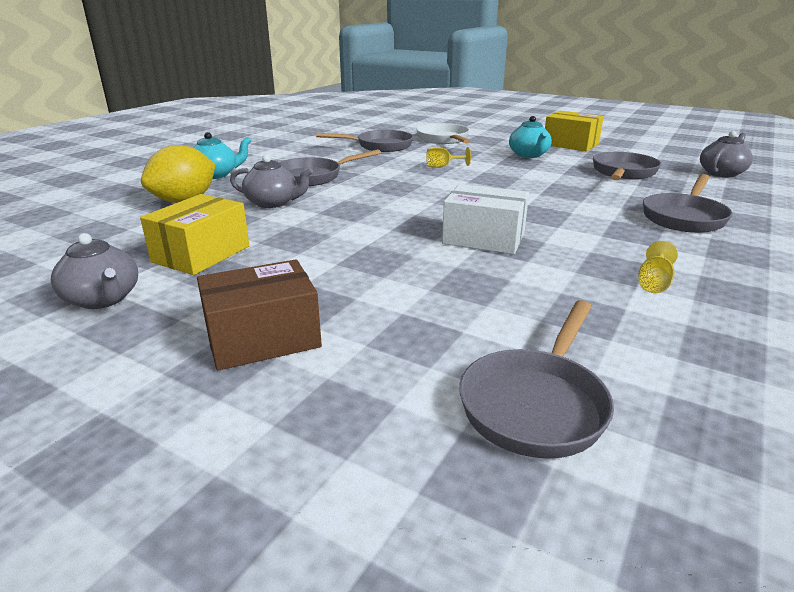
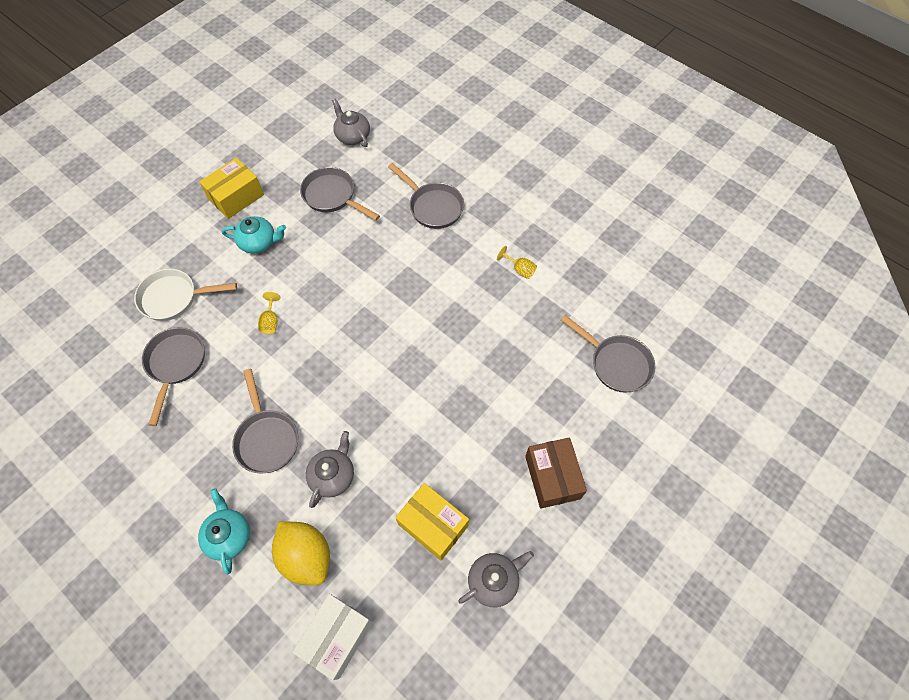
camera: 80 degrees left, 35 degrees up
white box [442,184,529,254] -> white box moved to [292,594,373,680]

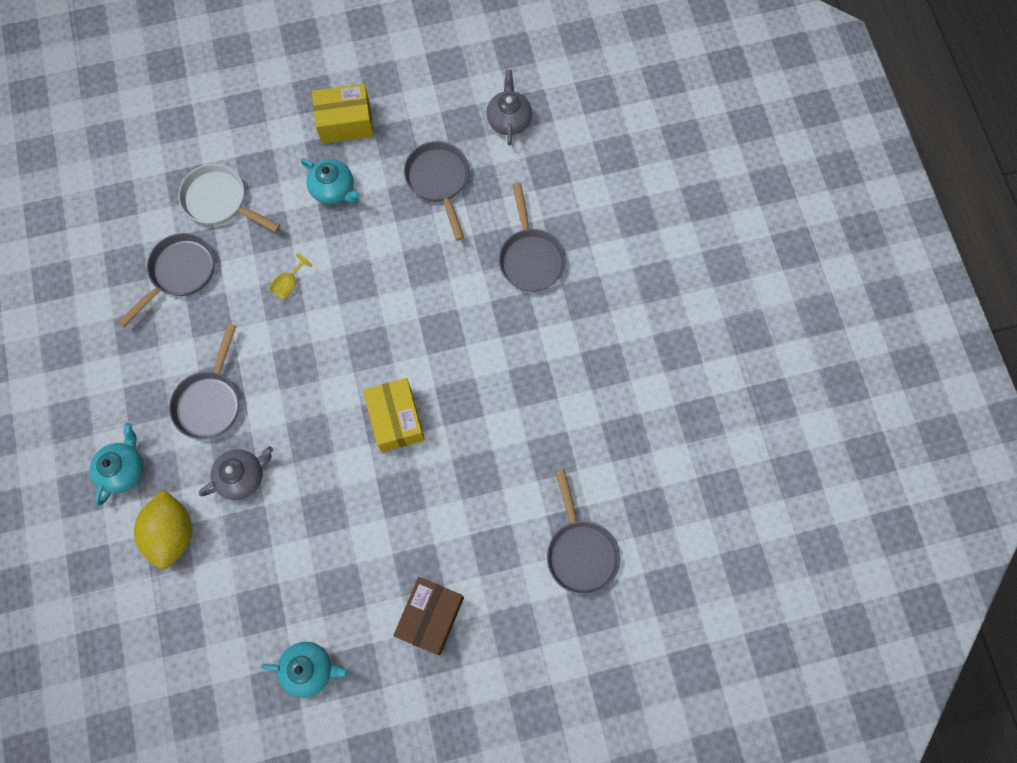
camera: 35 degrees right, 10 degrees up
white box [292,594,373,680] -> none
yellow box [395,483,469,561] -> yellow box moved to [363,378,425,452]
grey teapot [458,551,534,607] -> turquoise teapot [261,642,349,698]
yellow goblet [497,246,537,279] -> none

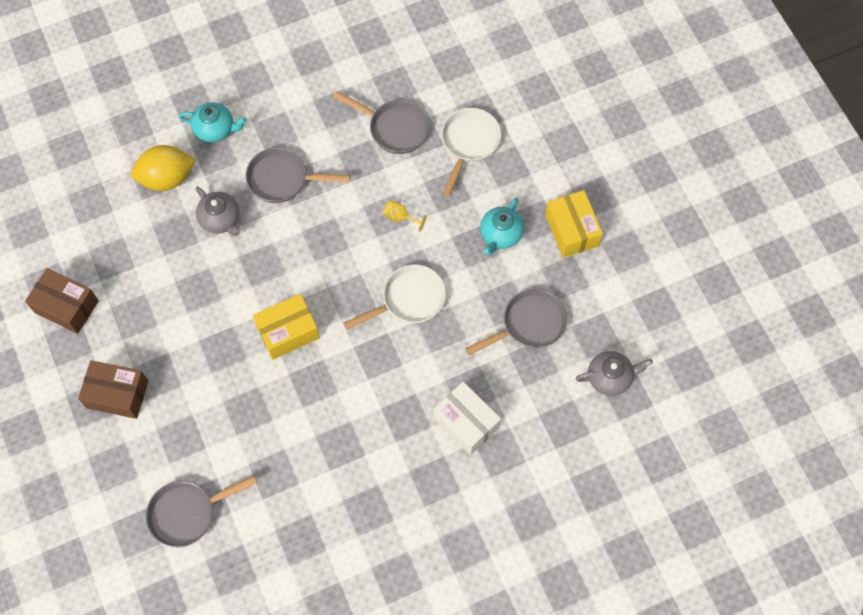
camera: 80 degrees right, 5 degrees down
turquoise teapot [261,642,349,698] -> brown box [25,268,99,334]
grey pan [499,183,566,292] -> white box [433,382,501,455]
none -> white pan [344,264,446,330]

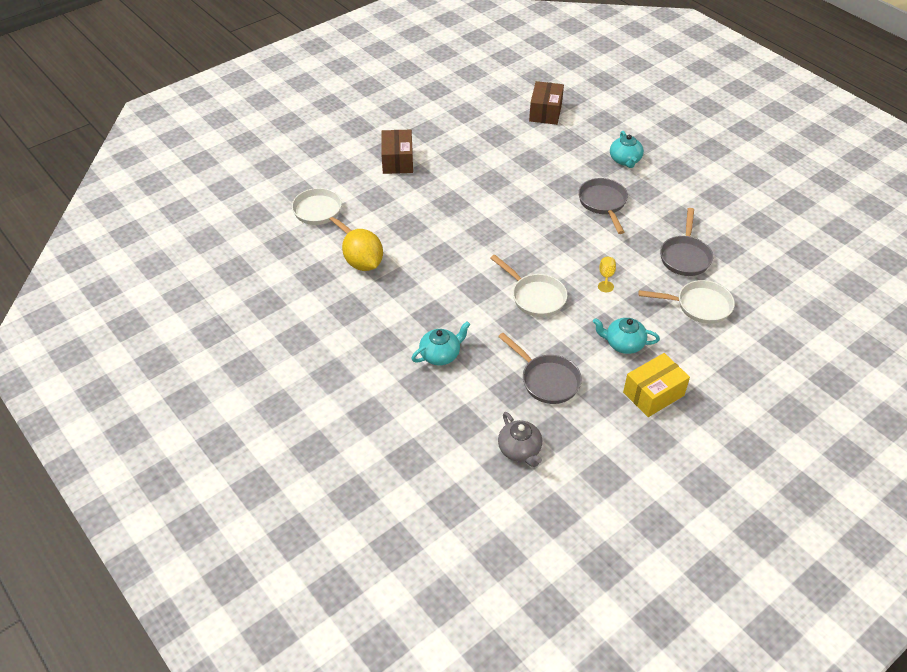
camera: 75 degrees right, 20 degrees down
brown box [25,268,99,334] -> brown box moved to [529,81,564,125]
yellow lemon [131,145,196,191] -> yellow lemon moved to [342,229,383,271]
grey pan [146,476,257,548] -> white pan [292,188,352,234]
grey teapot [196,187,241,236] -> none
yellow box [253,294,320,360] -> none
white box [433,382,501,455] -> turquoise teapot [411,321,471,365]

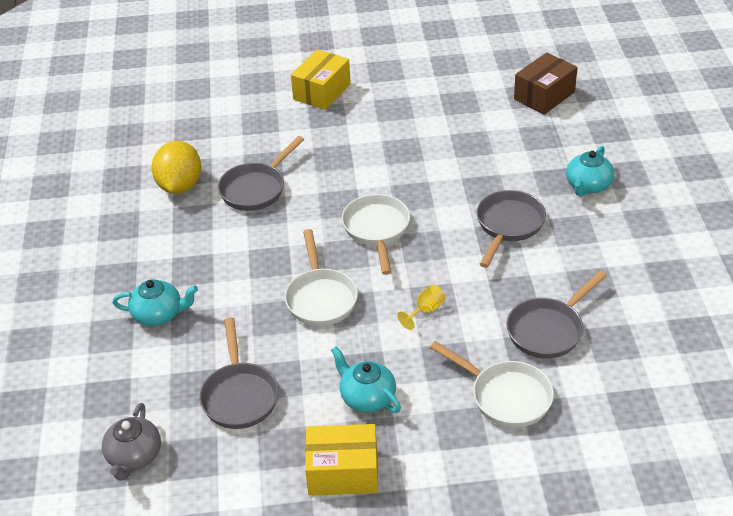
camera: 35 degrees right, 5 degrees down
white pan [292,188,352,234] -> white pan moved to [342,194,410,275]
brown box [381,130,413,174] -> yellow box [291,49,351,110]
none -> grey pan [218,136,305,211]

